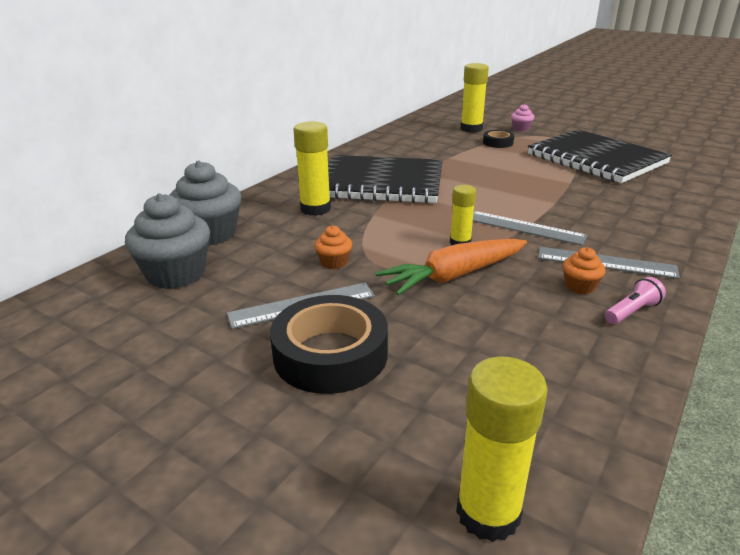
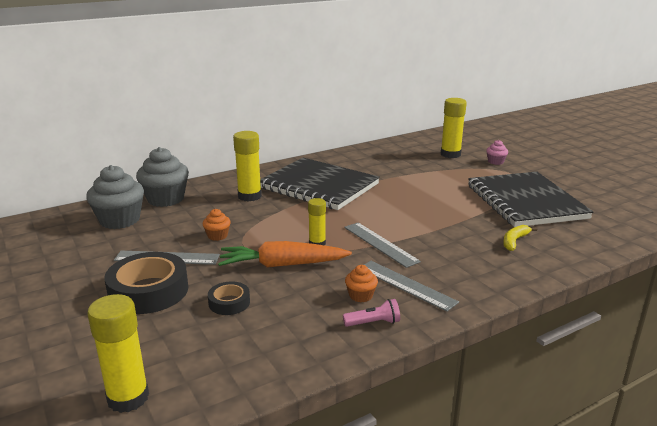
camera: 25 degrees right, 5 degrees down
black tape [483,130,514,148] -> black tape moved to [208,281,250,315]
none -> yellow banana [503,225,538,251]

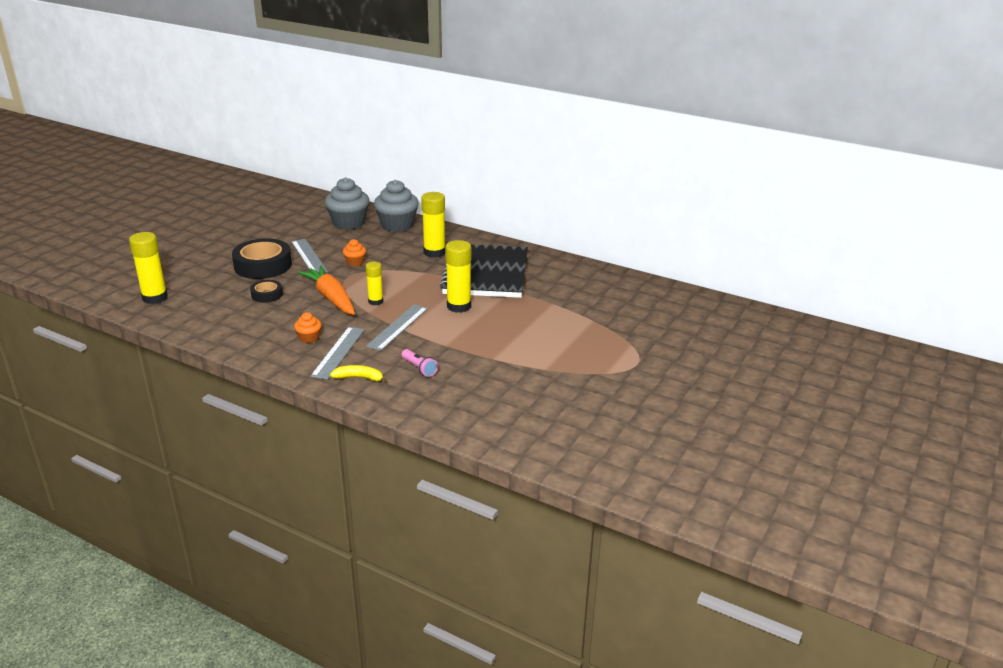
camera: 60 degrees right, 5 degrees up
pink flashlight [343,299,400,327] -> pink flashlight moved to [401,349,438,377]
yellow glue stick [441,98,467,158] -> yellow glue stick moved to [445,240,472,313]
black notebook [468,172,593,227] -> none
pink cupcake [486,140,508,165] -> none
yellow banana [503,225,538,251] -> yellow banana moved to [330,365,387,383]

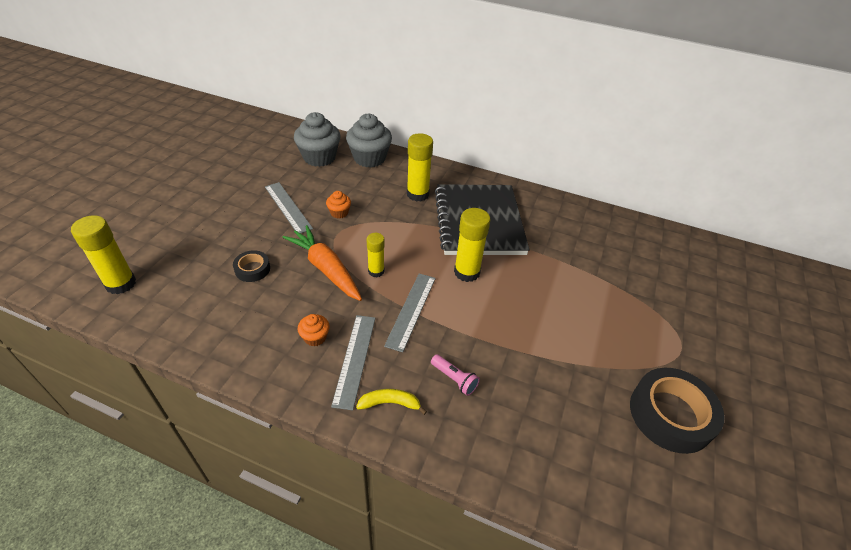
camera: 10 degrees left, 15 degrees up
black tape [232,239,292,279] -> black tape moved to [630,368,725,454]

